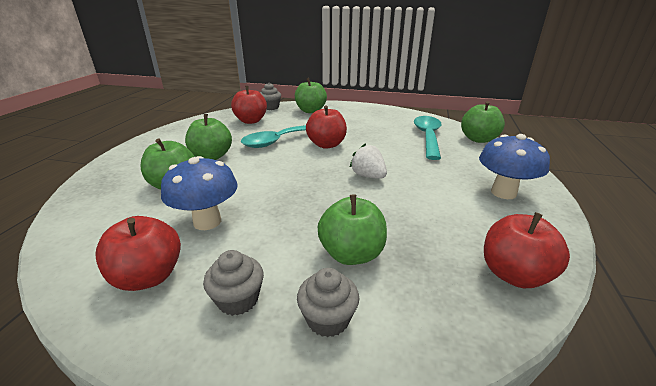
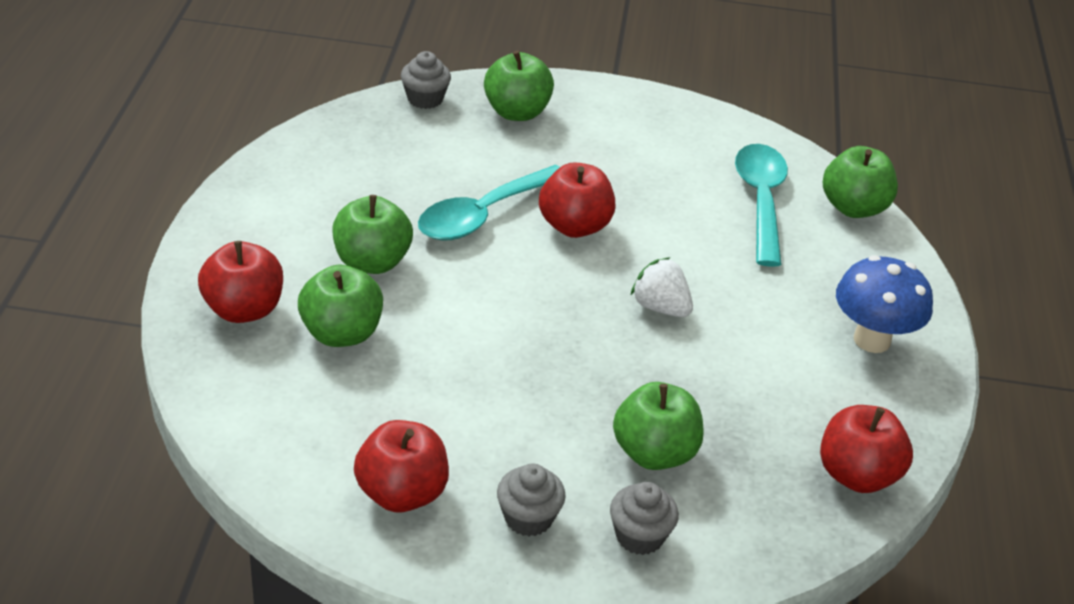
camera: 10 degrees left, 10 degrees up
blue mushroom [161,156,238,230] -> none
red apple [231,86,267,124] -> red apple moved to [198,241,283,323]

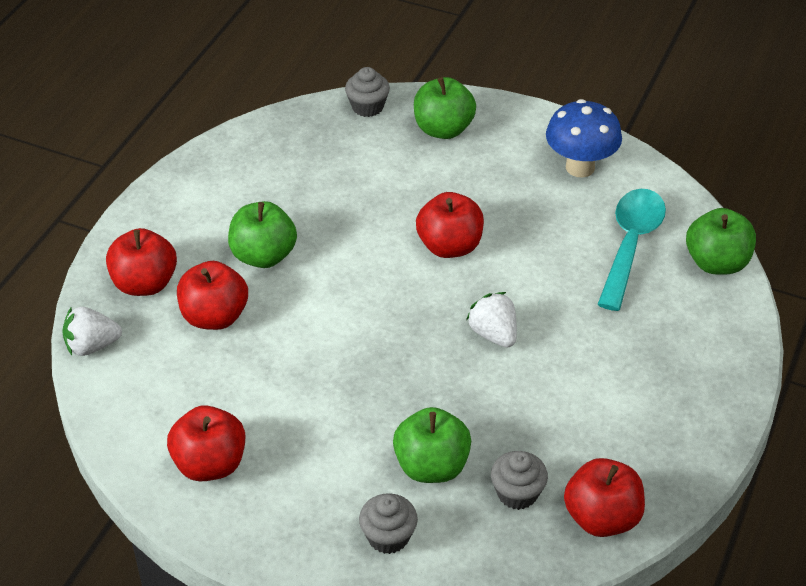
camera: 20 degrees right, 5 degrees up
green apple [298,265,383,347] -> red apple [177,261,248,330]
turquoise spoon [418,165,560,240] -> none
grey cupcake [497,463,566,536] -> grey cupcake moved to [491,451,548,510]
blue mushroom [836,255,933,353] -> blue mushroom moved to [546,99,622,177]
none -> white strawberry [62,307,122,356]

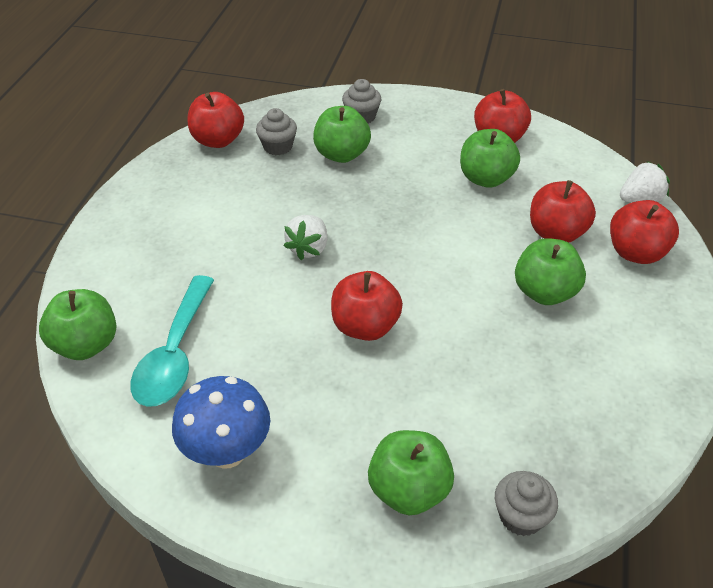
camera: 170 degrees right, 0 degrees up
white strawberry [466,292,517,348] -> white strawberry turned 60 degrees clockwise [284,215,327,260]
none -> green apple [460,129,520,188]

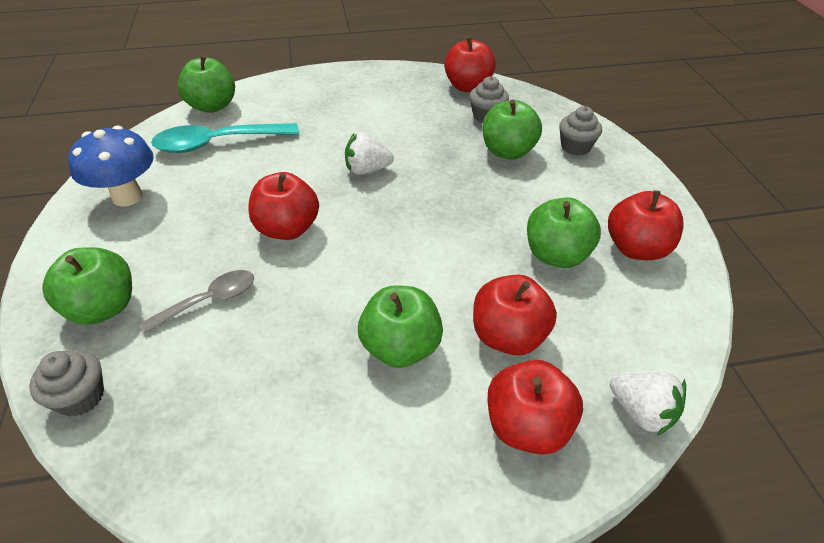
camera: 65 degrees right, 0 degrees up
none -> grey spoon [140,270,254,334]

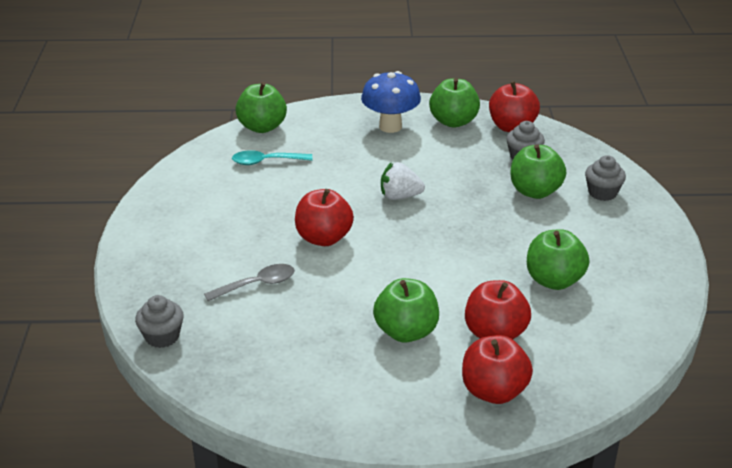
camera: 10 degrees right, 10 degrees down
green apple [42,247,132,325] -> green apple moved to [429,78,480,127]
blue mushroom [68,126,154,207] -> blue mushroom moved to [361,71,421,133]
turquoise spoon [151,123,299,153] -> turquoise spoon [232,150,313,165], size x0.62
red apple [608,190,684,260] -> none
white strawberry [610,370,686,436] -> none

